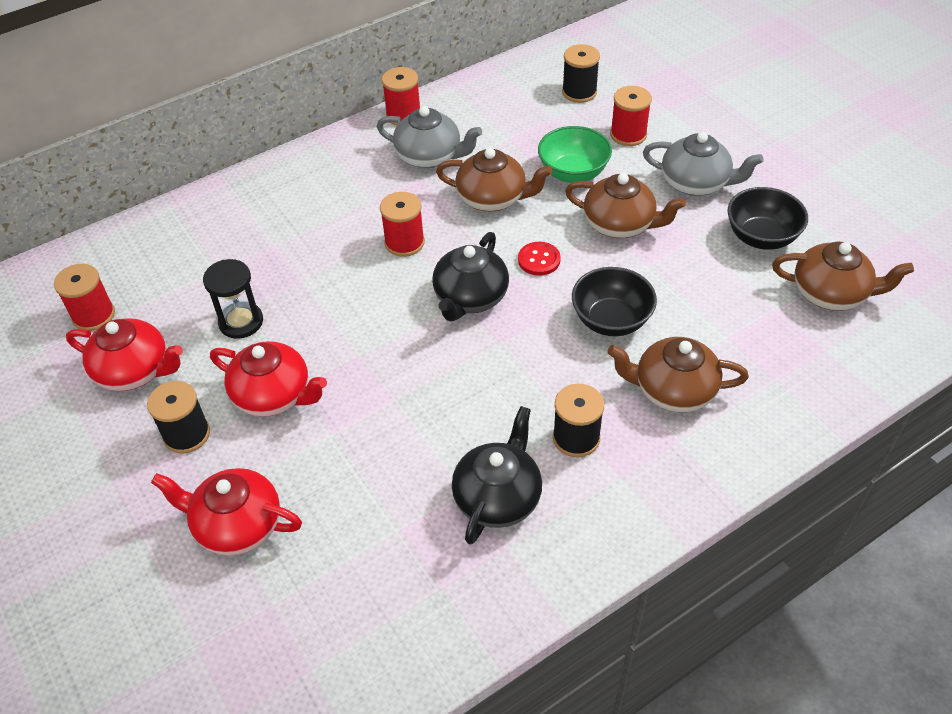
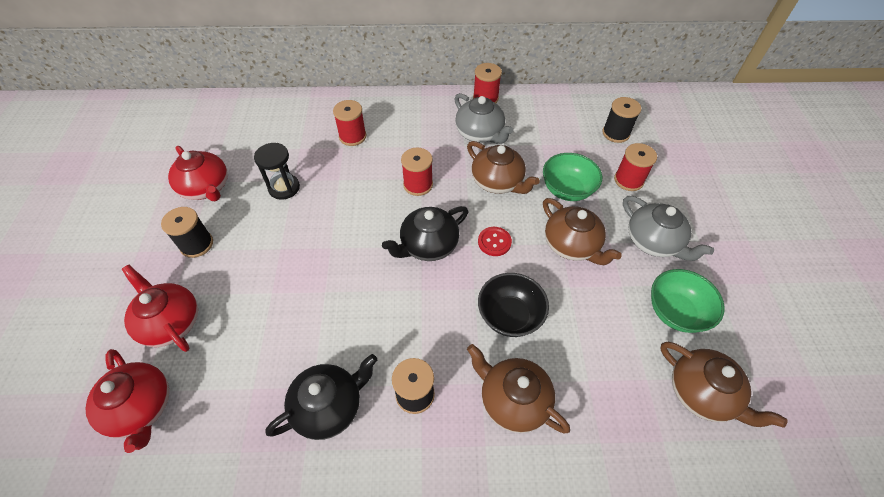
camera: 30 degrees right, 5 degrees up
red spool [54,264,115,331] -> red spool moved to [333,100,366,146]
red teapot [210,341,327,416] -> red teapot moved to [85,349,169,453]
black bowl [728,187,808,250] -> green bowl [651,269,725,333]

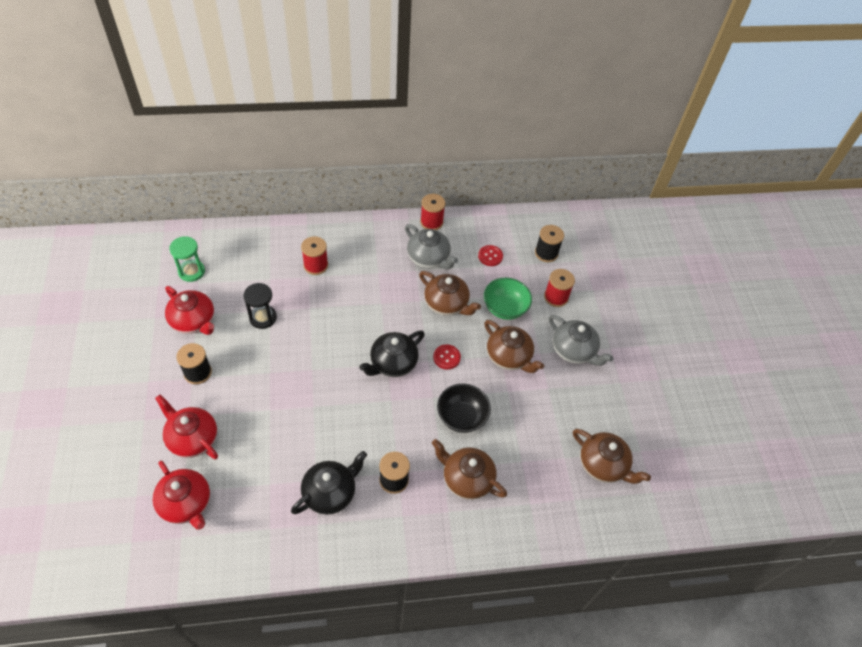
camera: 10 degrees left, 0 degrees up
red spool [401,148,433,196] -> none
green bowl [651,269,725,333] -> none
none -> green hourglass [169,236,205,282]
none -> red button [478,245,503,266]

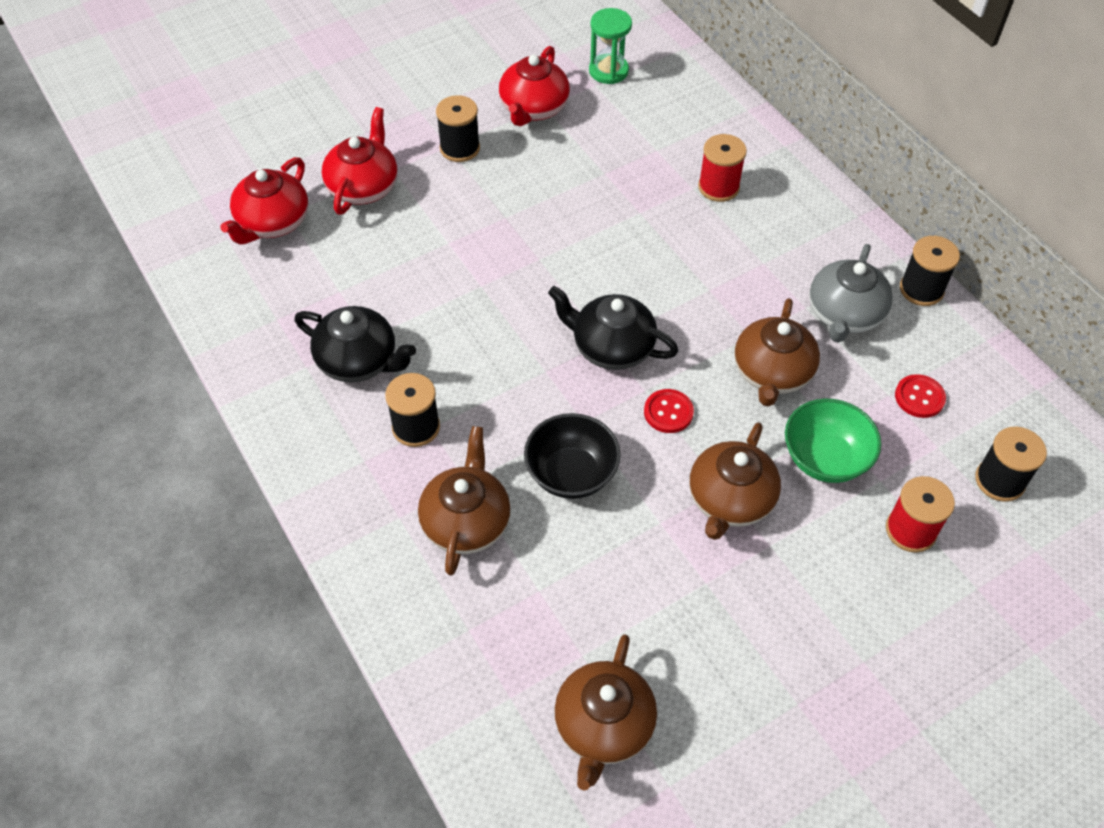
camera: 70 degrees right, 0 degrees up
black hourglass [243,283,277,329] -> none
red spool [420,194,445,230] -> black spool [900,236,960,306]
grey teapot [549,315,613,366] -> none

